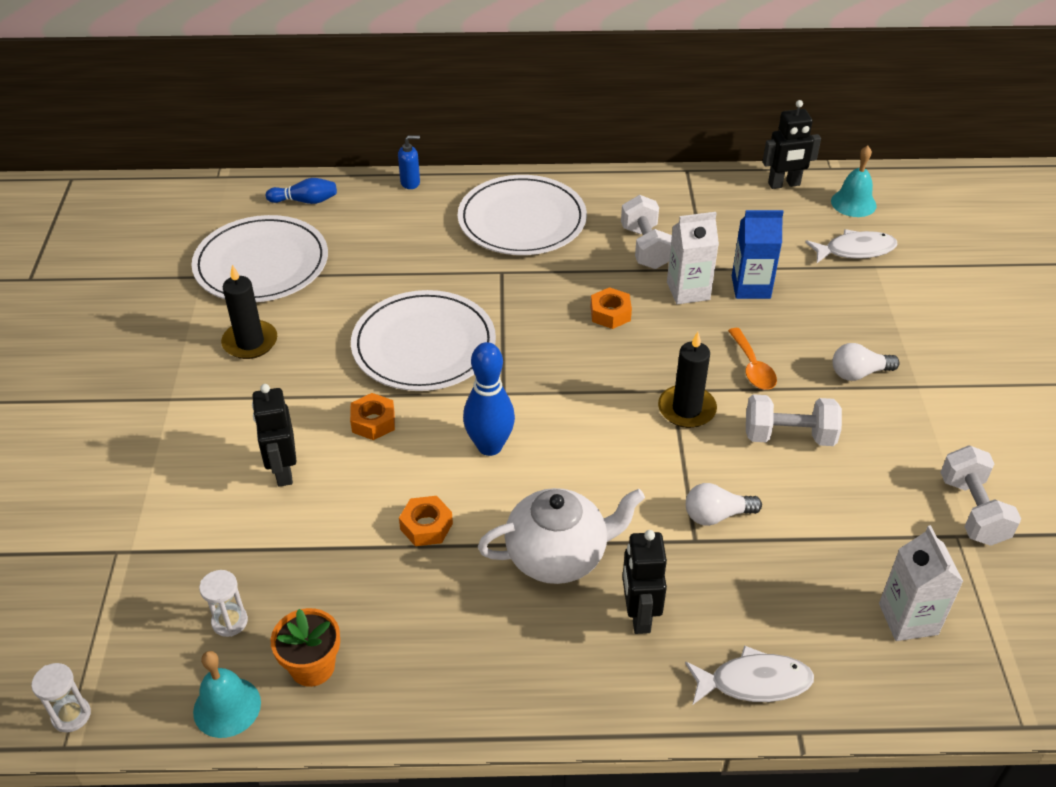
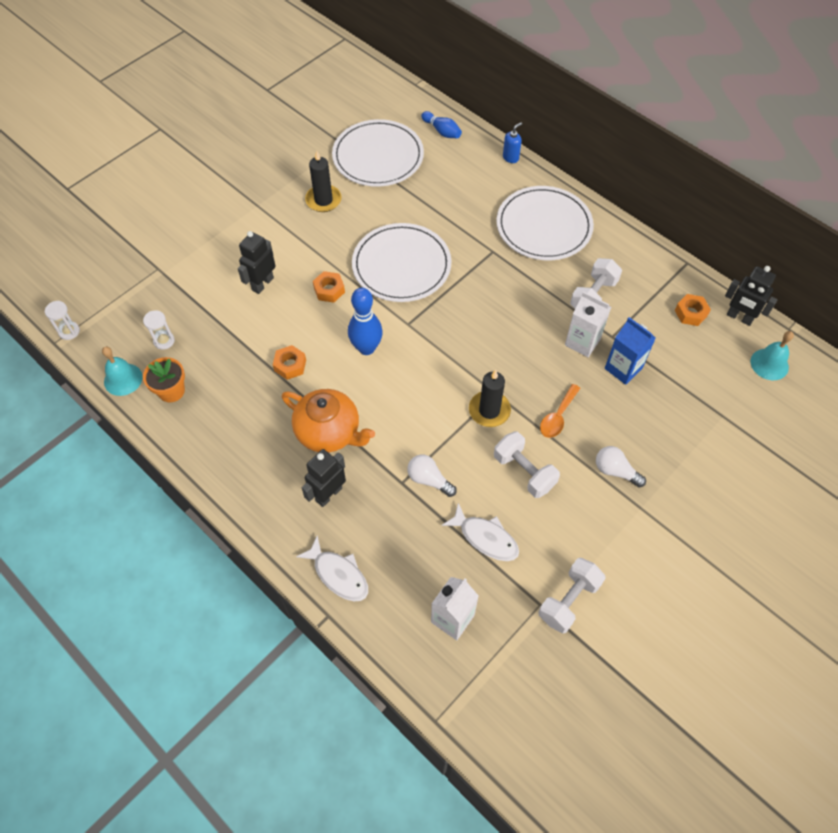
camera: 45 degrees right, 15 degrees up
blue soap dispenser [398,135,420,189] -> blue soap dispenser turned 75 degrees counterclockwise [503,122,522,163]
white teapot [478,488,645,584] -> orange teapot [282,389,375,453]
orange nut [591,287,632,329] -> orange nut moved to [675,294,711,326]
white fish [805,229,898,263] -> white fish moved to [442,503,519,561]

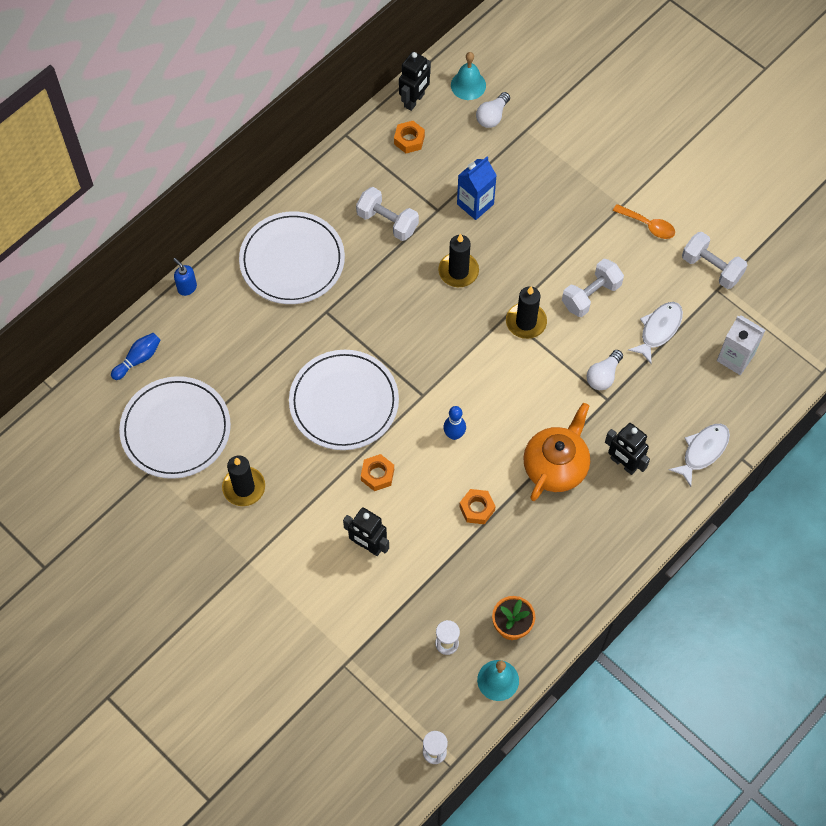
camera: 90 degrees left, 5 degrees up
blue bowling pin [348,288,383,355] -> blue bowling pin [443,406,466,440], size x0.63
orange spoon [540,384,580,438] -> orange spoon moved to [613,204,675,239]
white carton [565,291,611,357] -> none
white light bulb [596,446,646,487] -> white light bulb moved to [476,92,510,128]
none -> black candle [438,234,479,287]

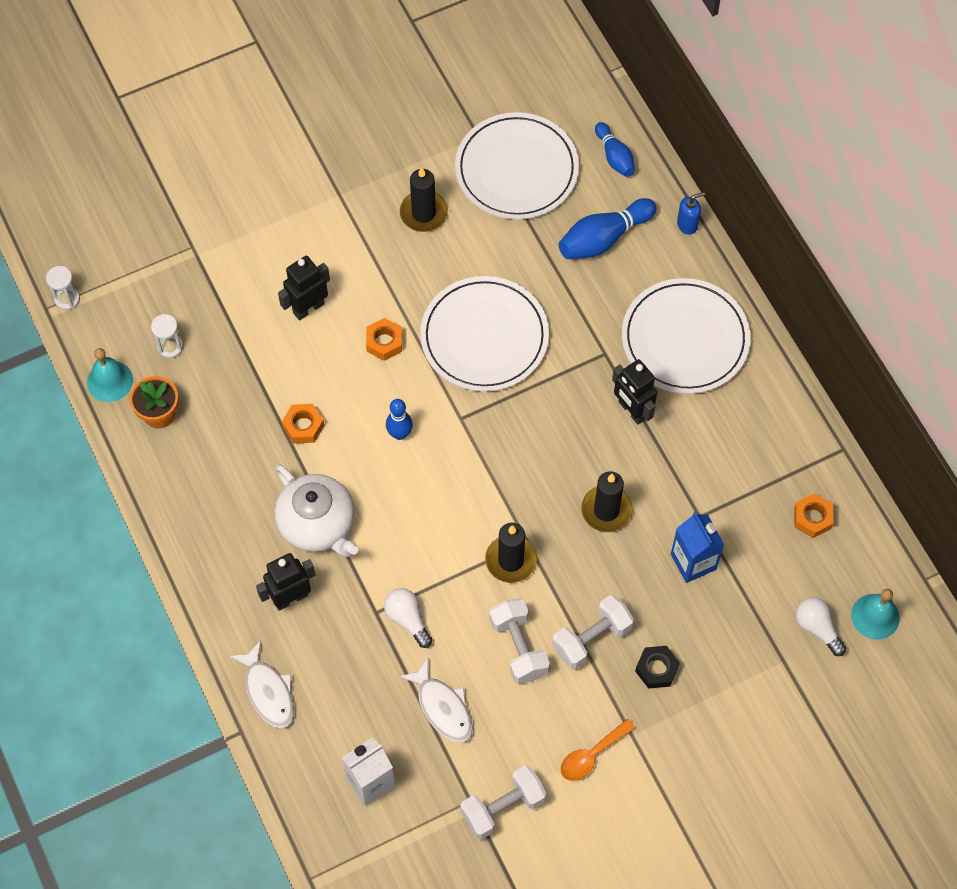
camera: 110 degrees right, 0 degrees up
white dumbbell [356,187,419,241] -> white dumbbell moved to [552,595,634,670]
black robot [399,52,431,111] -> black robot moved to [612,359,657,425]
orange teapot [523,403,590,501] -> white teapot [274,465,358,557]
none -> blue bowling pin [559,198,657,259]
none -> black nut [635,646,680,689]

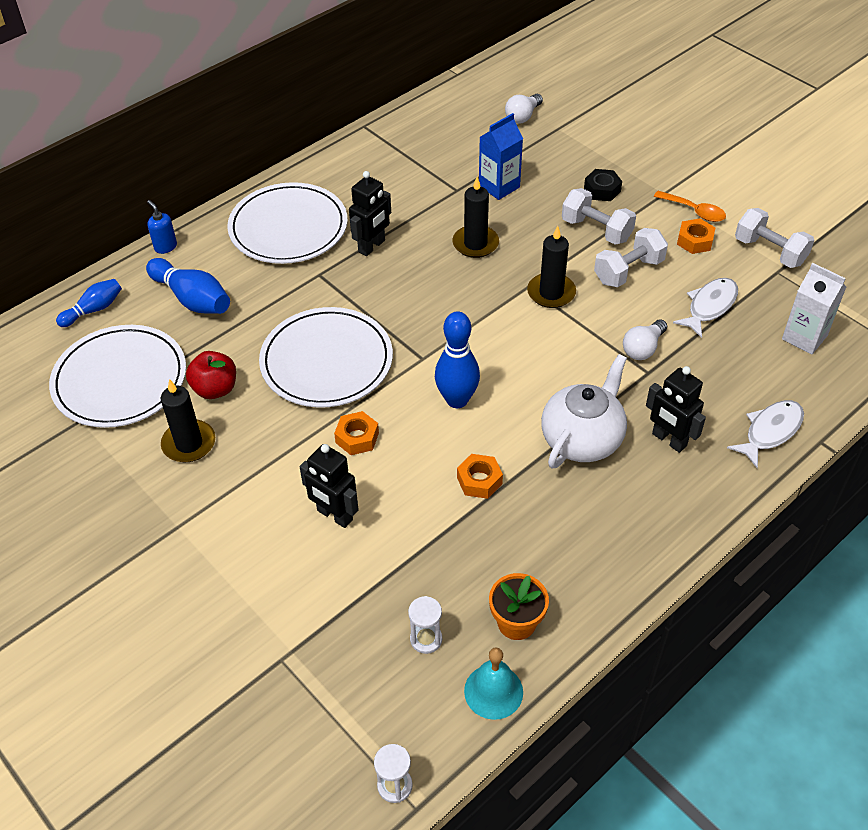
camera: 105 degrees left, 15 degrees down
blue bowling pin [386,399,413,440] -> blue bowling pin [435,311,480,408], size x1.58
orange nut [794,493,834,538] -> orange nut moved to [677,218,715,254]
turquoise bell [851,589,900,640] -> none
none -> red apple [186,351,236,399]

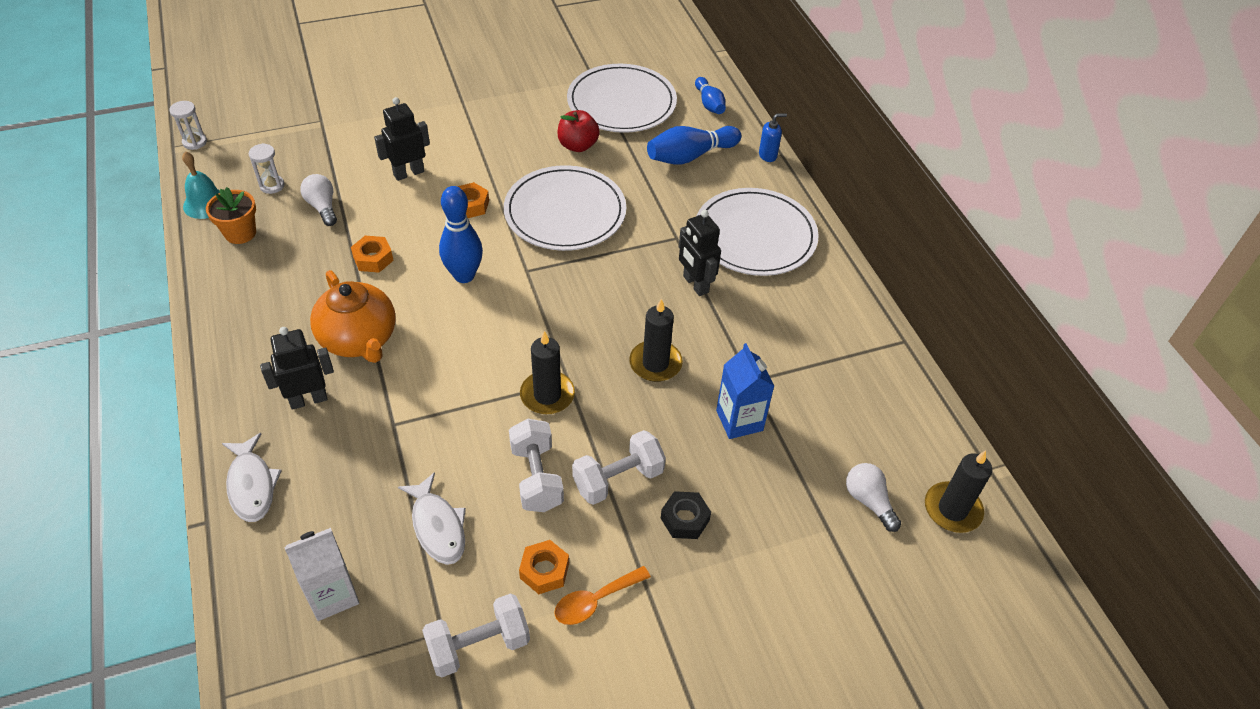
camera: 110 degrees right, 0 degrees up
black candle [161,379,215,462] -> black candle moved to [925,450,992,533]
white teapot [541,354,627,468] -> orange teapot [310,270,396,363]
white light bulb [623,319,667,360] -> white light bulb moved to [300,174,337,226]

